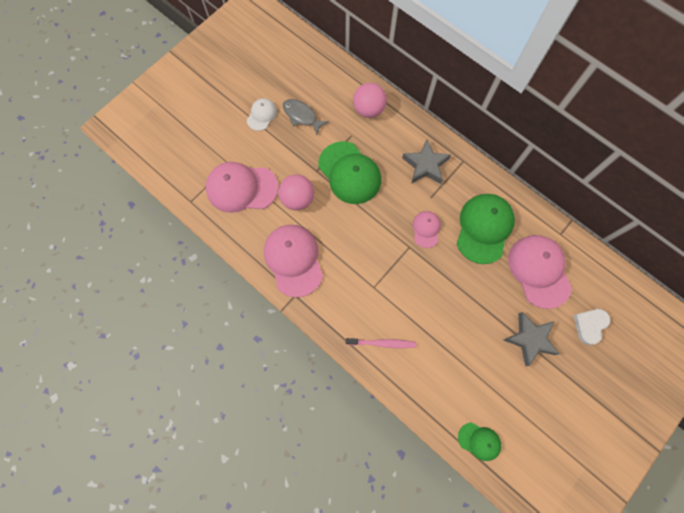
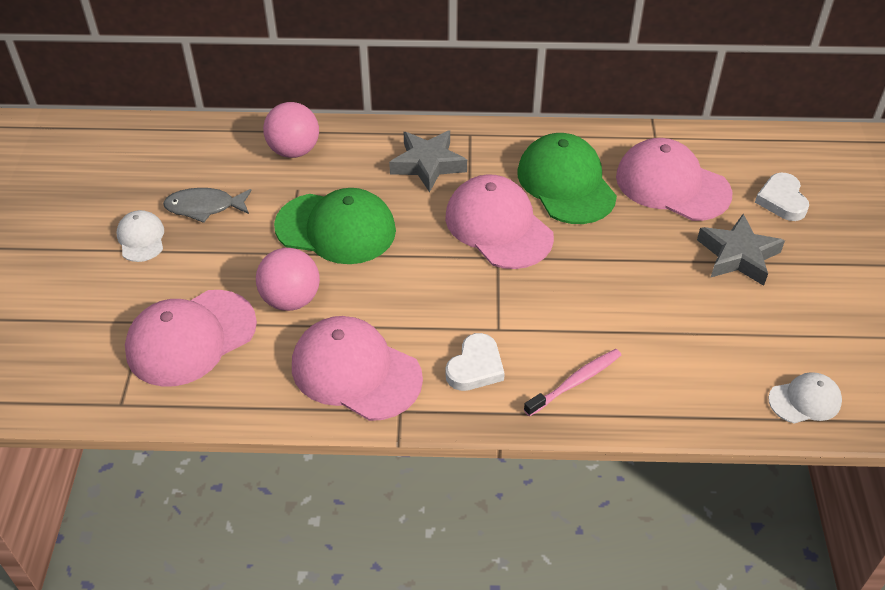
camera: 40 degrees left, 25 degrees down
pink cap [413,211,441,248] -> pink cap [445,174,554,269], size x1.92
green cap [458,422,501,461] -> white cap [768,372,842,424]
none -> white heart [446,333,505,391]

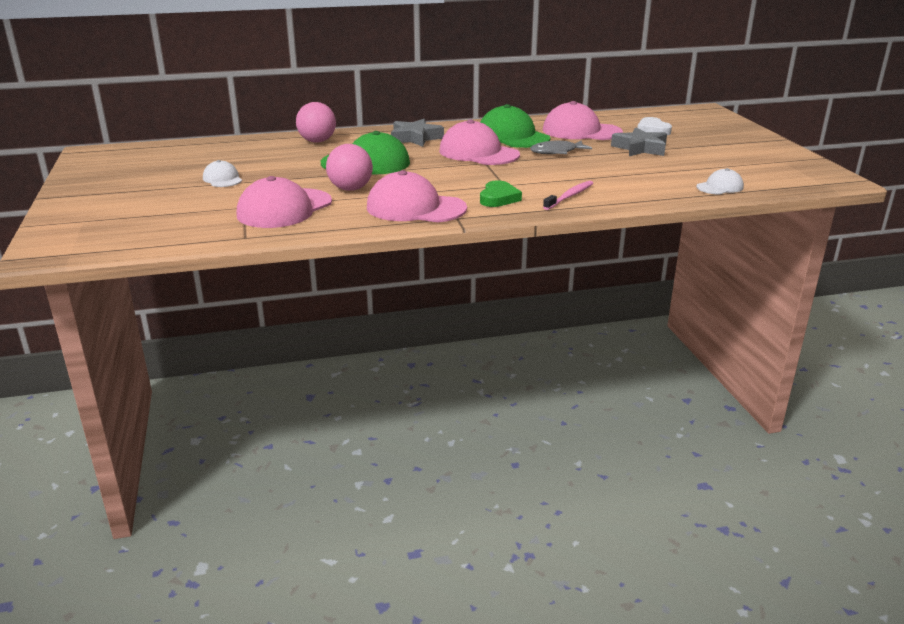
camera: 15 degrees left, 20 degrees down
grey fish [163,188,252,223] -> grey fish moved to [530,140,592,154]
white heart [446,333,505,391] -> green heart [480,180,522,207]

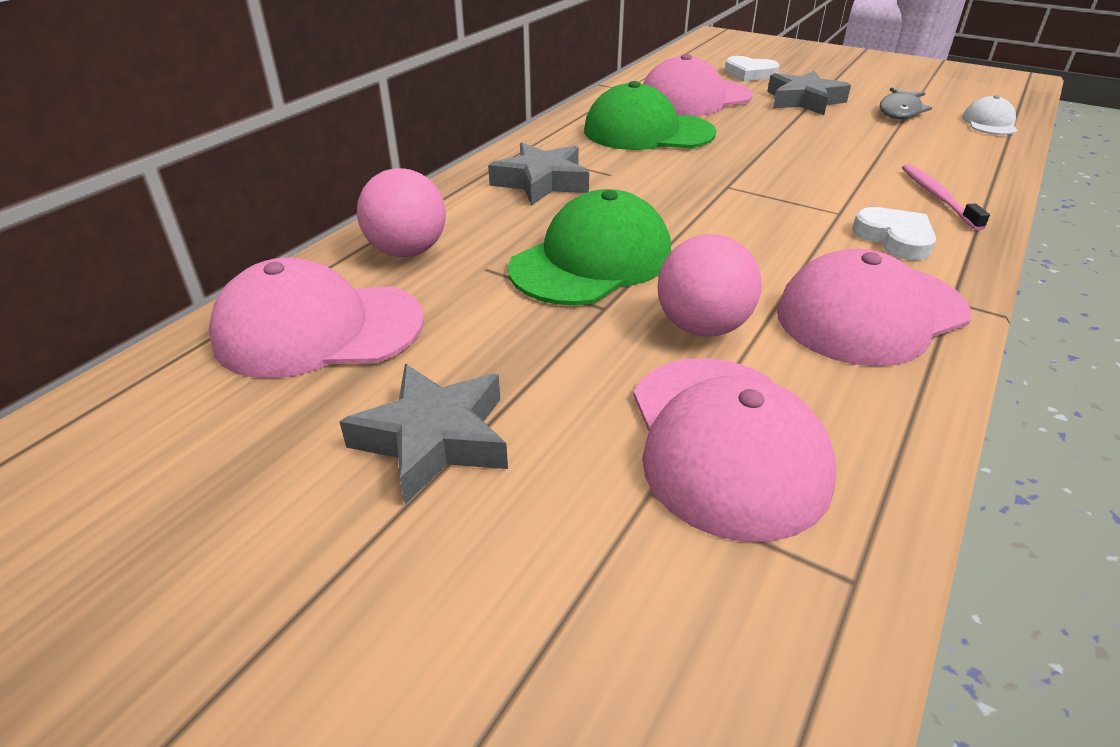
camera: 45 degrees left, 10 degrees up
white cap [203,160,242,187] -> grey star [339,364,508,504]
pink cap [439,120,520,165] -> pink cap moved to [209,258,424,378]
green heart [480,180,522,207] -> white heart [852,207,936,260]
grey fish [530,140,592,154] -> grey fish moved to [880,87,932,119]

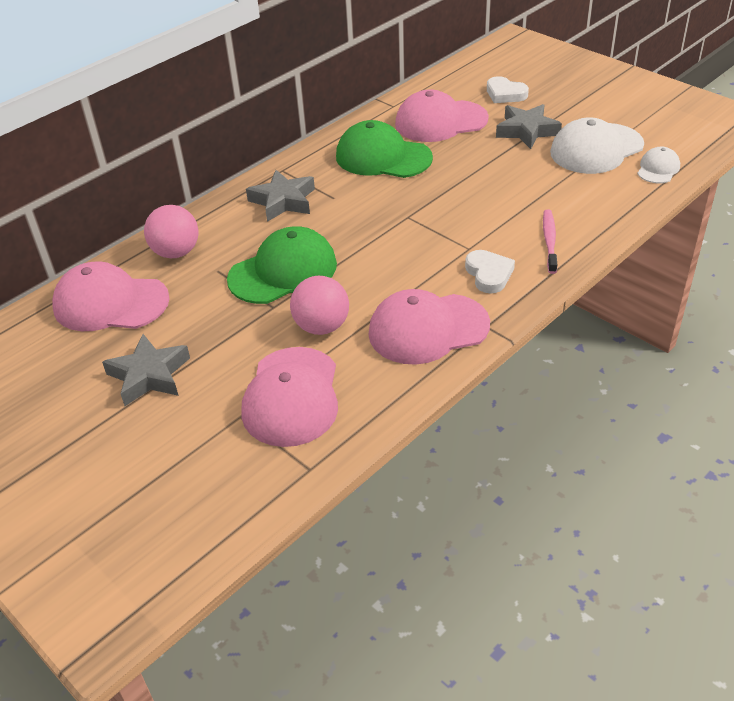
camera: 15 degrees right, 5 degrees up
grey fish [880,87,932,119] -> white cap [550,117,644,174]

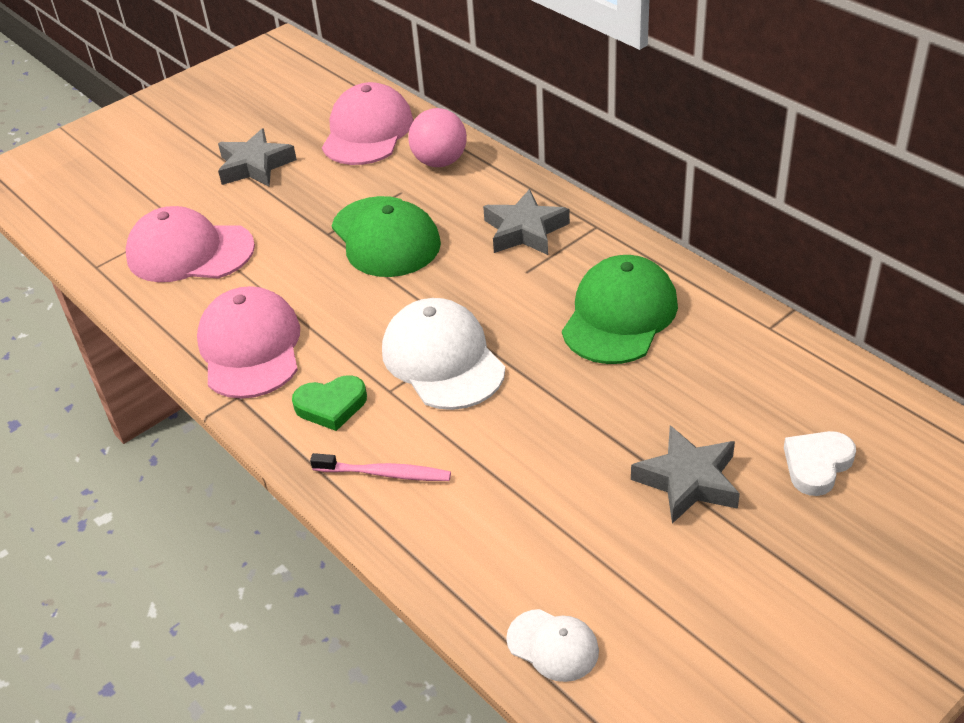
camera: 95 degrees right, 0 degrees up
pink ball [290,276,349,335] -> none
pink cap [395,89,489,142] -> none
white heart [465,250,515,294] -> green heart [292,375,367,431]
white cap [550,117,644,174] -> white cap moved to [382,298,505,410]

